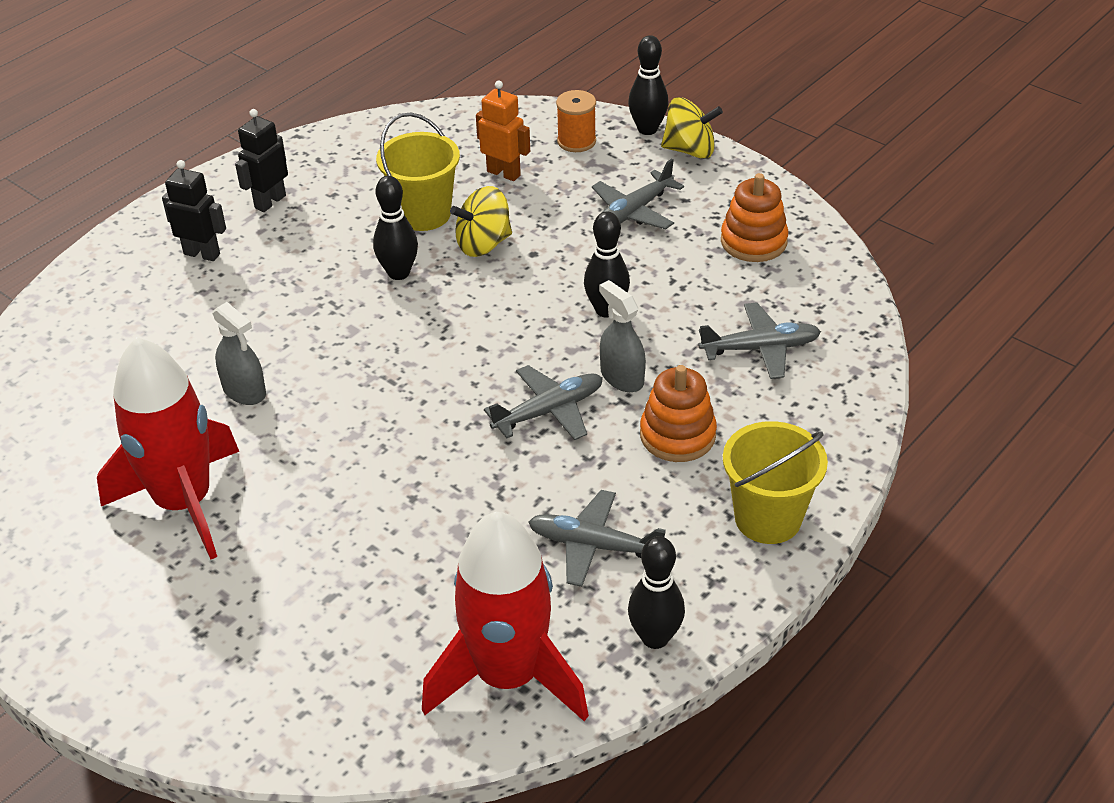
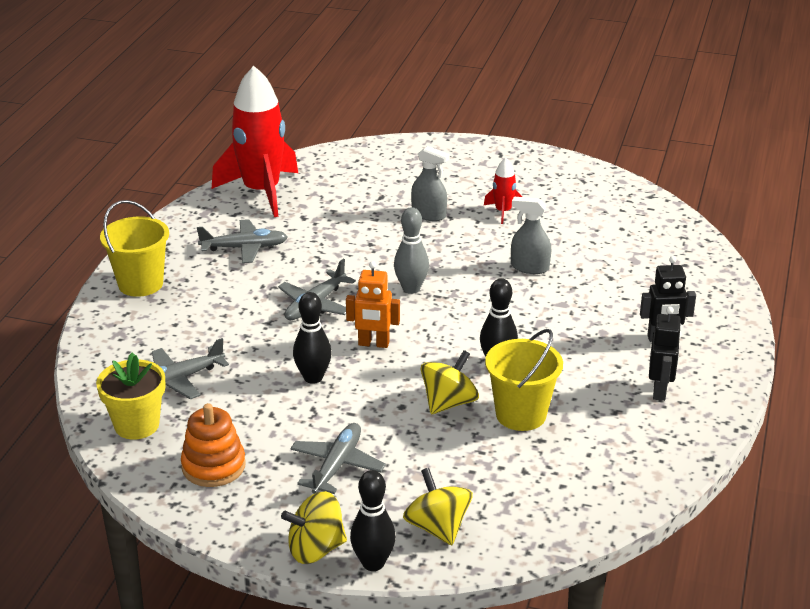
camera: 155 degrees right, 10 degrees down
red rocket [97,337,239,560] -> red rocket [484,158,522,224], size x0.44
orange robot [476,81,530,181] -> orange robot moved to [346,261,400,348]
orange spool [556,90,596,152] -> yellow spinning top [403,468,473,545]
grey spray bottle [599,280,646,392] -> grey spray bottle moved to [411,146,450,221]
black bowling pin [628,536,685,649] -> none
orange stacking toy [640,365,717,462] -> none
none -> yellow flower pot [96,352,165,440]
none -> grey bowling pin [394,207,429,294]

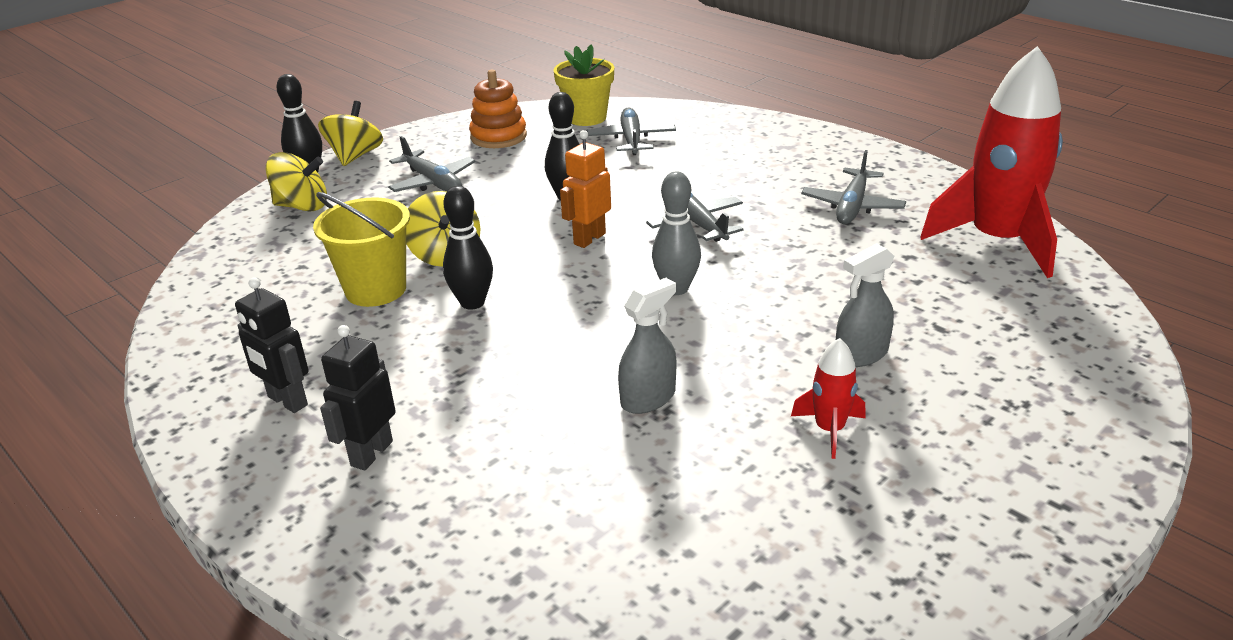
camera: 120 degrees right, 0 degrees up
yellow bucket [100,200,169,297] -> none

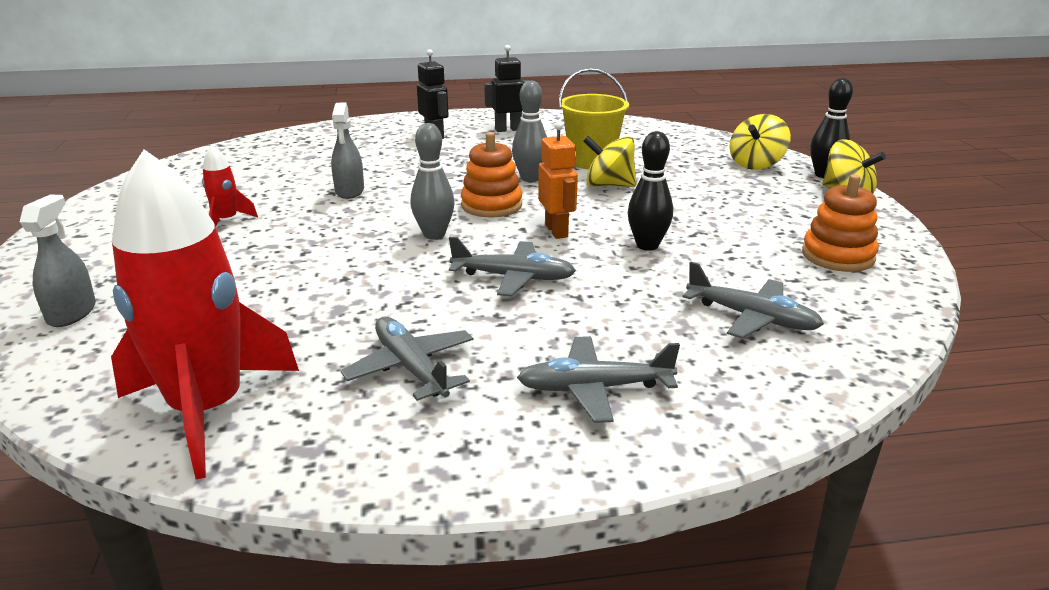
camera: 125 degrees right, 5 degrees down
grey plane [388,136,476,192] -> grey plane moved to [517,336,680,423]
black bowling pin [443,186,493,310] -> grey bowling pin [512,81,547,182]
yellow flower pot [553,44,614,126] -> none
grey spray bottle [836,243,894,367] -> grey spray bottle moved to [20,194,96,327]
none -> orange stacking toy [461,132,522,217]

